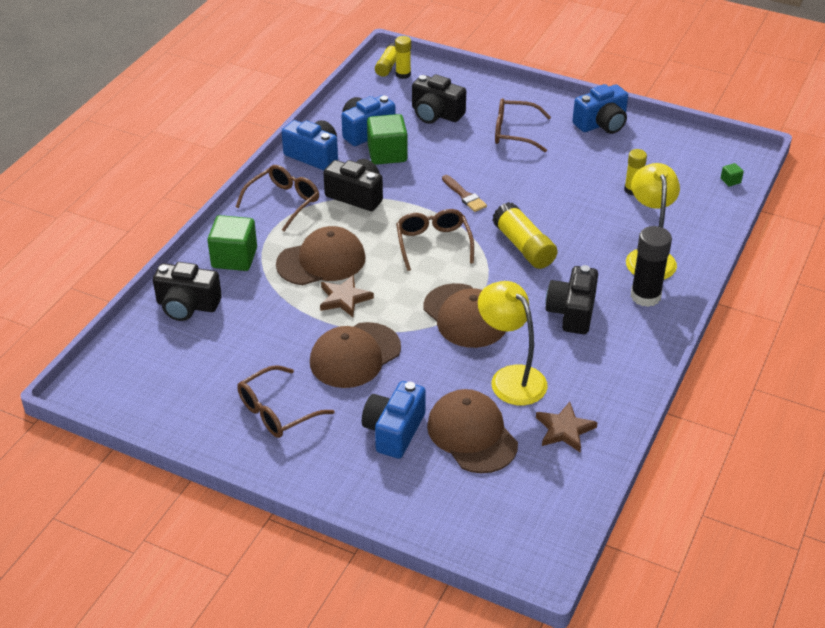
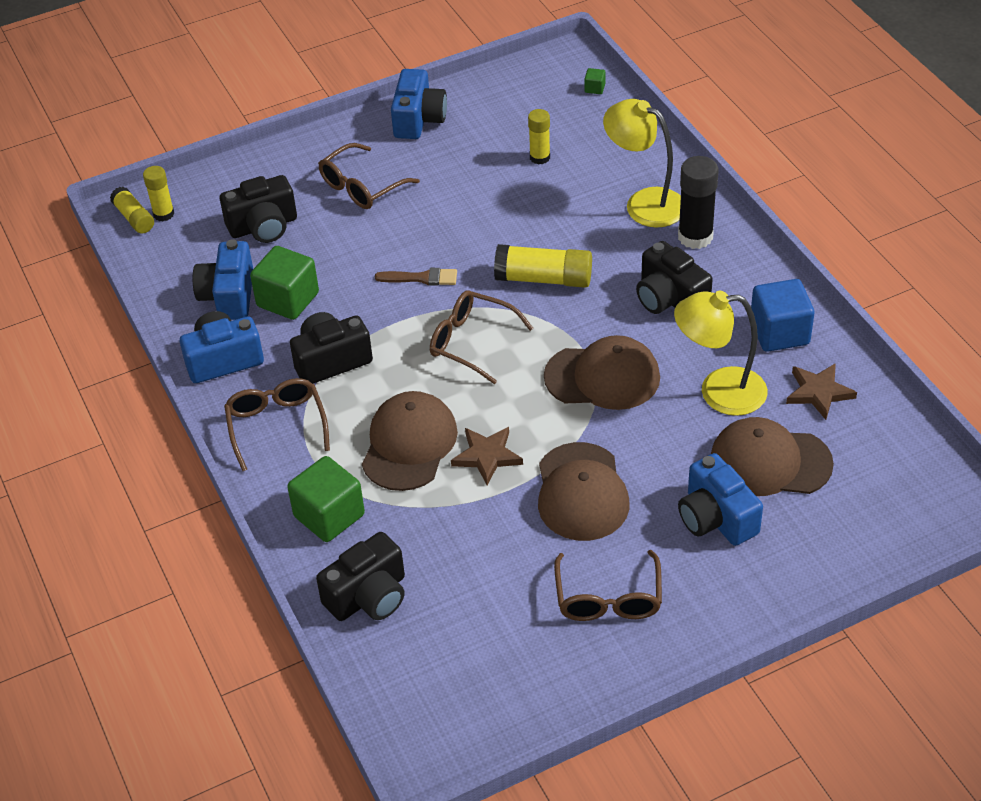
camera: 50 degrees left, 5 degrees up
none -> blue cube [751,279,814,352]

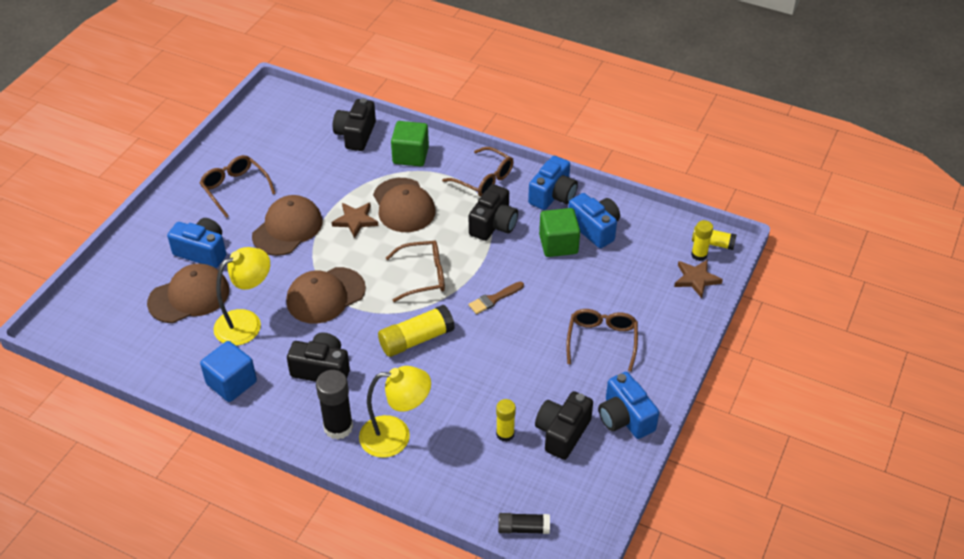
camera: 140 degrees right, 0 degrees up
black camera [220,175,297,243] -> black camera moved to [535,391,593,460]
brown cap [538,442,630,541] -> brown cap turned 75 degrees clockwise [252,195,322,256]
green cube [584,68,605,94] -> black glue stick [498,513,550,534]
brown star [786,363,857,420] -> brown star moved to [674,259,723,298]

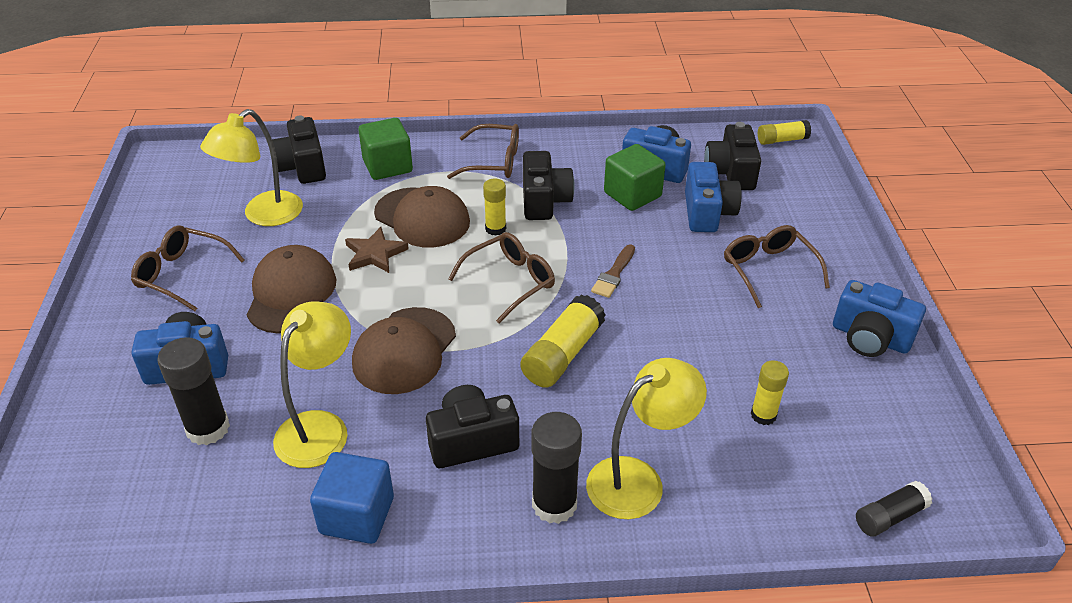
camera: 30 degrees left, 5 degrees down
brown cap [147,263,229,323] -> black glue stick [157,337,230,445]
blue camera [528,156,578,210] -> blue camera moved to [685,162,741,232]
black camera [535,391,593,460] -> black camera moved to [704,122,761,190]
brown star [674,259,723,298] -> none
yellow glue stick [691,220,713,261] -> yellow glue stick moved to [483,179,506,236]
none -> yellow lamp [200,109,303,226]

